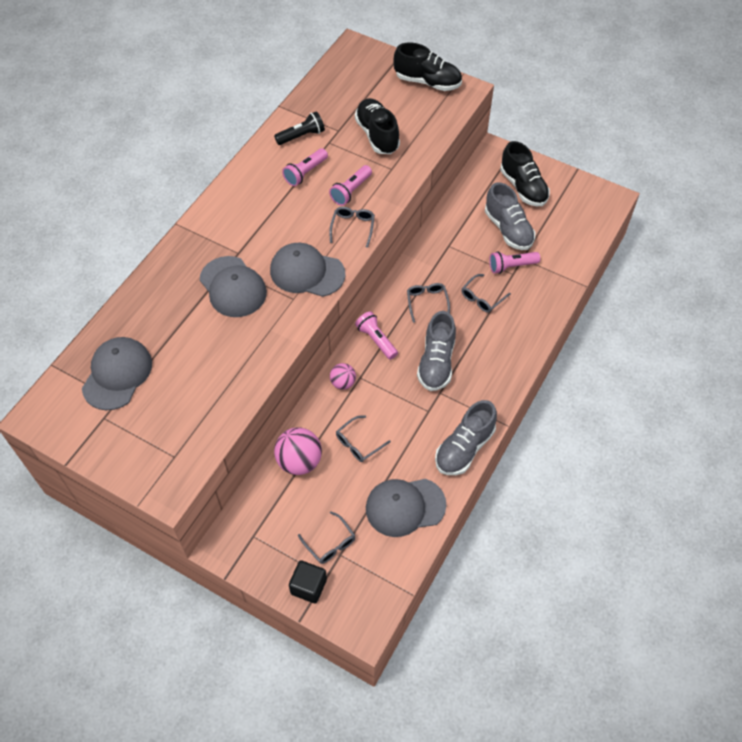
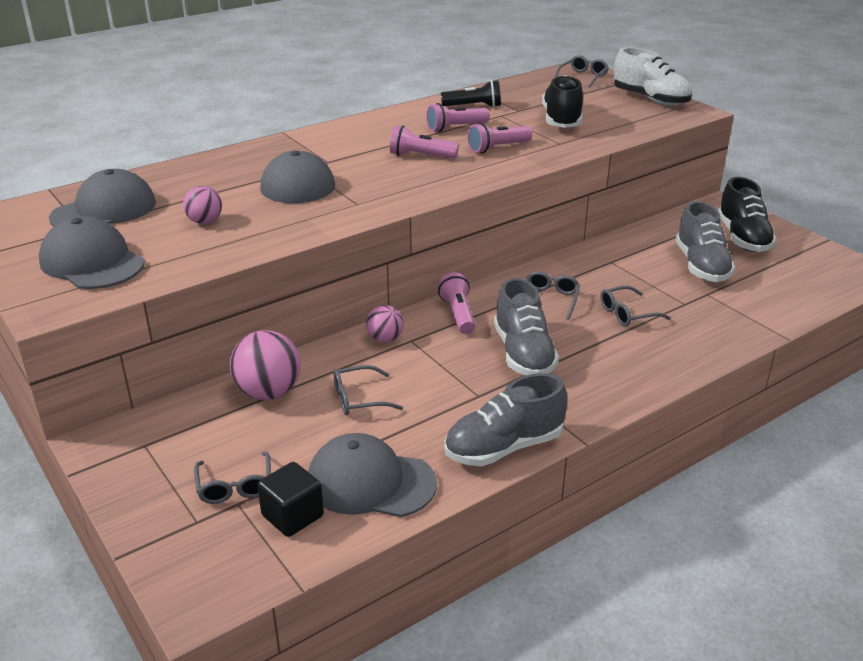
camera: 25 degrees right, 25 degrees down
grey cap [270,243,346,297] -> grey cap moved to [39,216,145,289]
black cube [289,560,327,603] -> black cube moved to [257,462,324,537]
grey glasses [329,207,375,248] -> grey glasses moved to [555,55,609,87]
black shoe [393,43,462,91] -> white shoe [614,47,692,106]
grey shoe [417,311,456,391] -> grey shoe turned 45 degrees counterclockwise [494,278,559,376]
pink flashlight [489,251,540,274] -> pink flashlight moved to [390,125,459,158]
none -> pink ball [183,186,222,224]

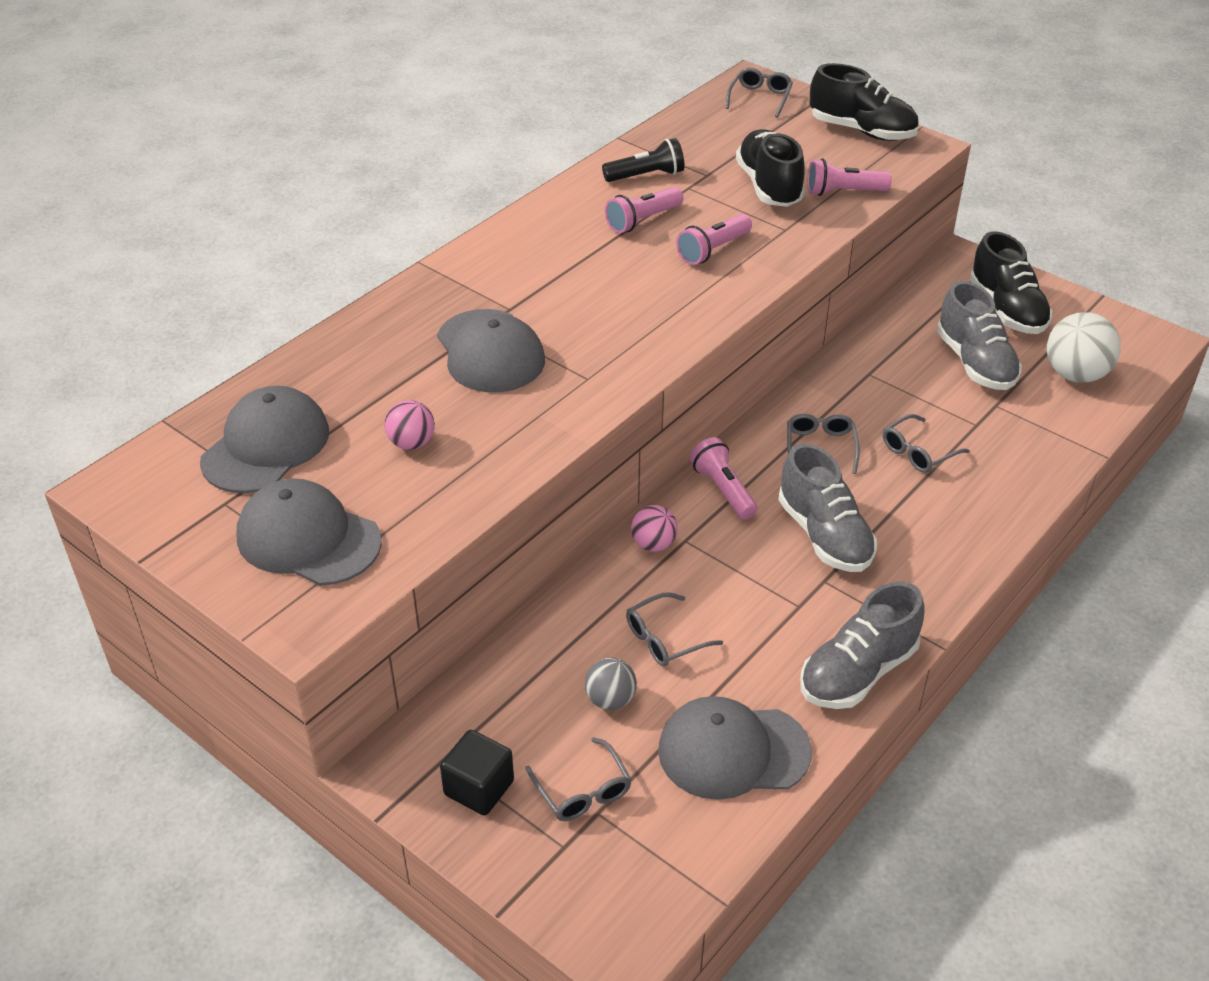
camera: 15 degrees left, 10 degrees up
pink ball [230,330,301,400] -> none
black cube [257,462,324,537] -> black cube moved to [440,730,514,815]
pink flashlight [390,125,459,158] -> pink flashlight moved to [807,159,892,196]
white shoe [614,47,692,106] -> black shoe [810,63,919,141]
none -> grey ball [585,658,637,710]
none -> white ball [1047,312,1121,383]

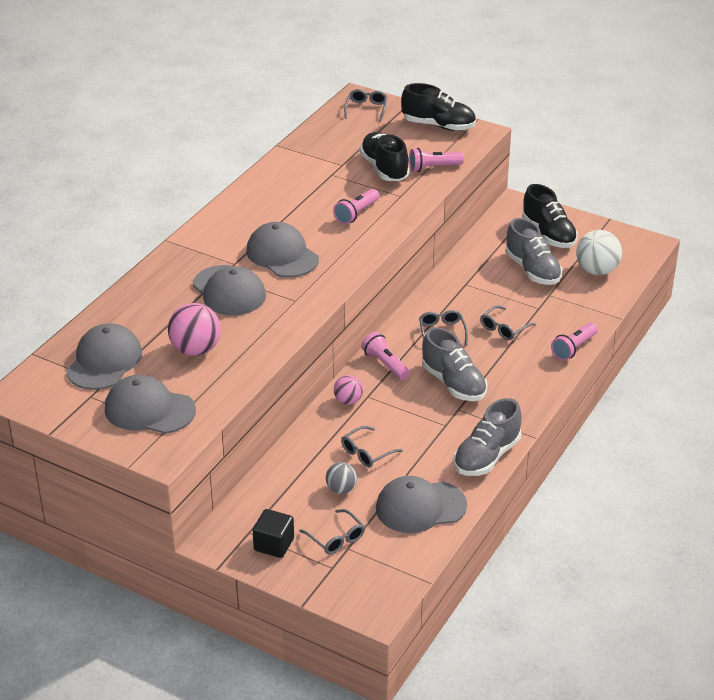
camera: 10 degrees left, 5 degrees down
pink ball [385,400,435,450] -> pink ball [168,303,221,356], size x1.70
black flashlight [602,138,684,182] -> none
pink flashlight [605,187,683,233] -> pink flashlight moved to [551,322,598,361]
none -> grey cap [246,222,319,277]

